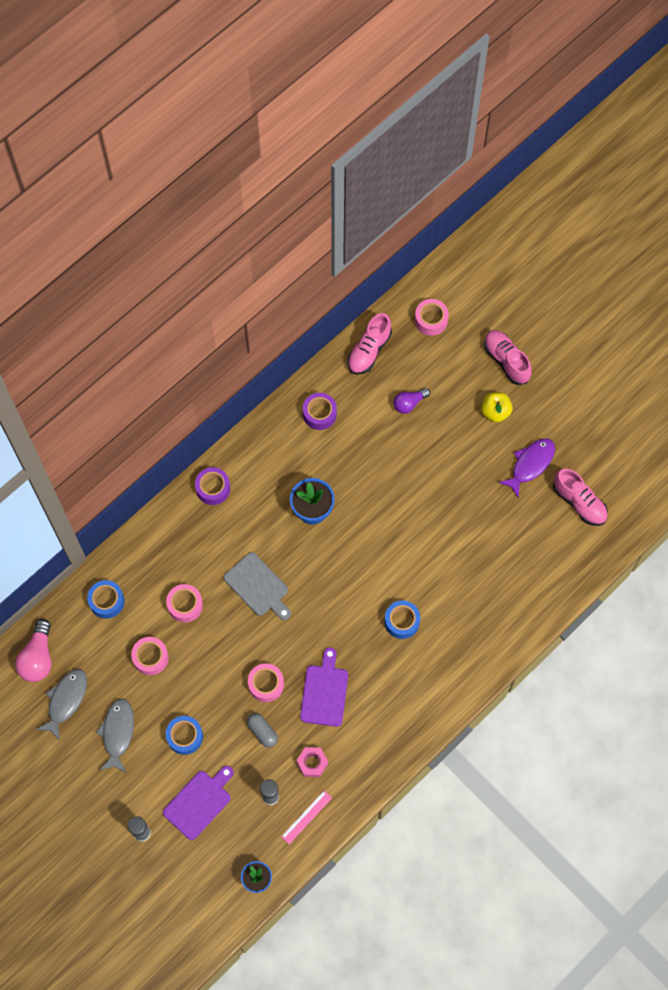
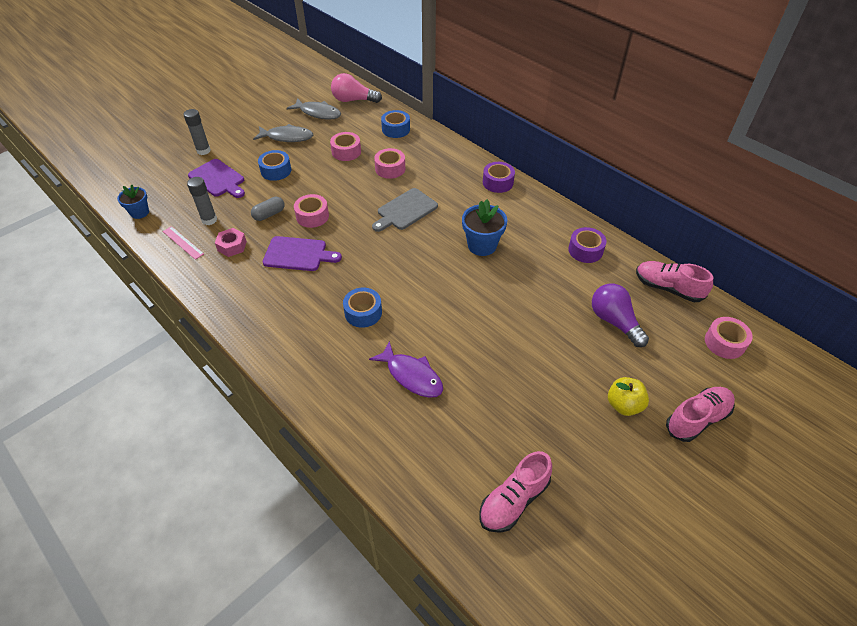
camera: 90 degrees right, 20 degrees down
purple light bulb [394,388,430,414] -> purple light bulb [592,284,649,347], size x1.55
purple fish [498,438,555,498] -> purple fish moved to [369,341,443,398]

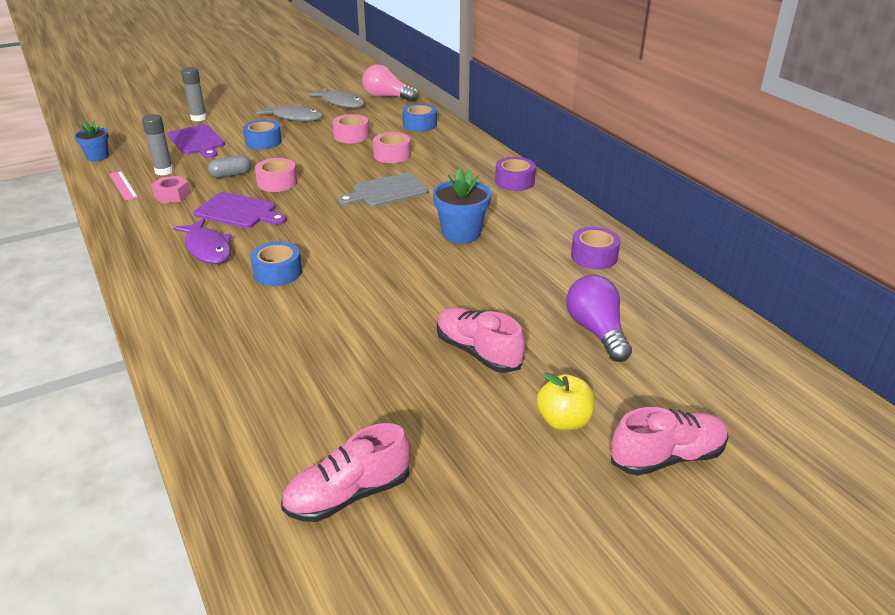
camera: 15 degrees right, 15 degrees down
purple fish [369,341,443,398] -> purple fish moved to [173,218,232,264]
pink shoe [636,261,713,302] -> pink shoe moved to [437,307,525,373]
pink tape [705,317,753,359] -> none

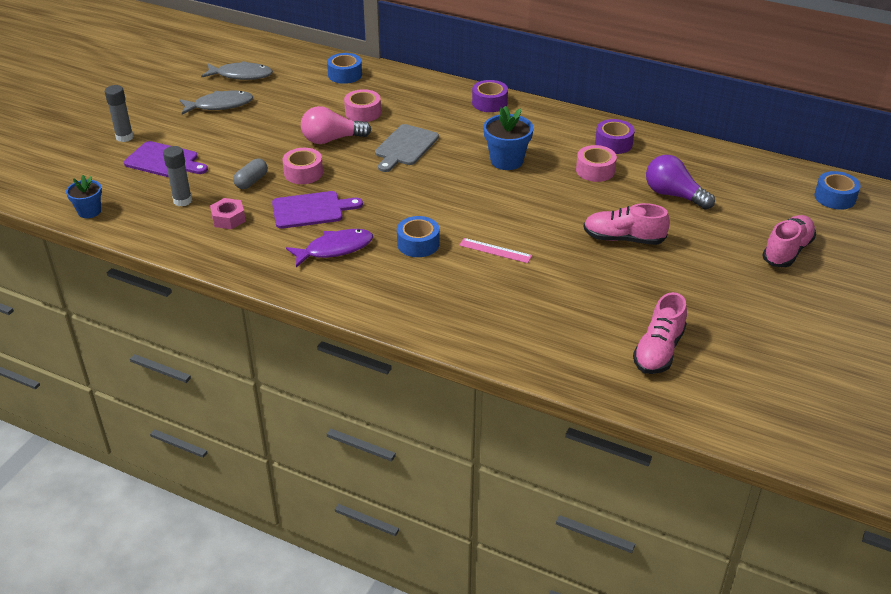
camera: 35 degrees left, 5 degrees up
pink ruler [109,171,138,201] -> pink ruler moved to [459,238,532,263]
purple fish [173,218,232,264] -> purple fish turned 45 degrees counterclockwise [286,229,373,267]
blue tape [243,120,282,150] -> blue tape moved to [815,171,861,210]
pink tape [333,114,369,143] -> pink tape moved to [576,145,617,182]
pink light bulb [362,65,418,102] -> pink light bulb moved to [301,106,371,144]
yellow apple [537,372,595,430] -> none

